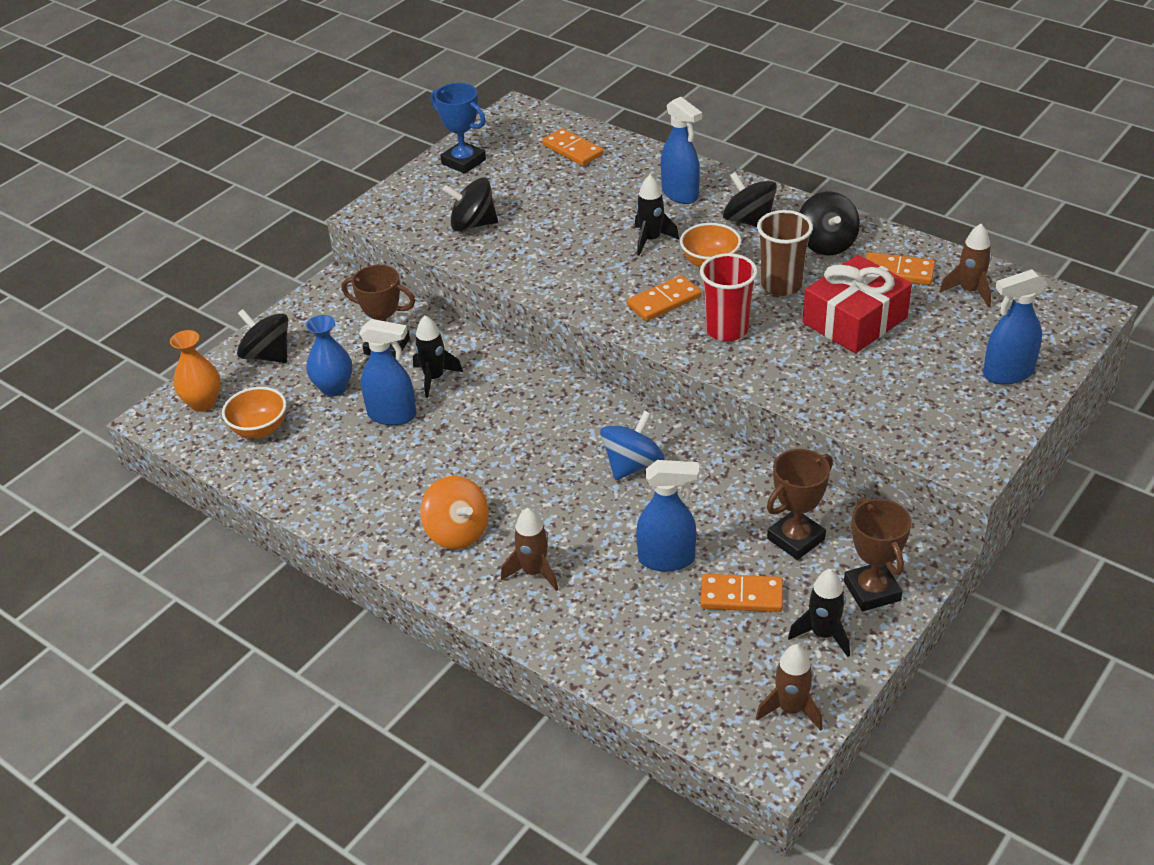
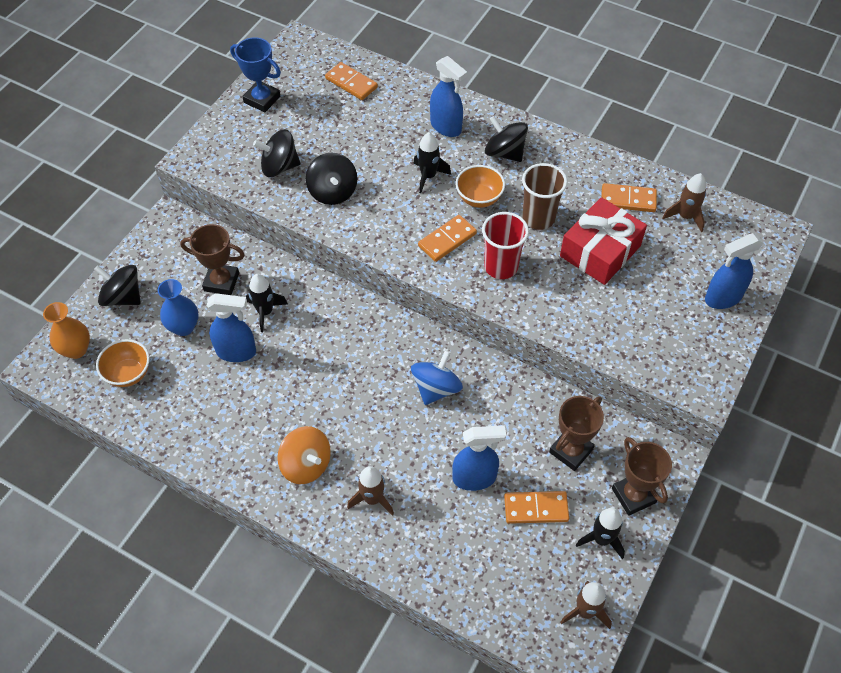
camera: 10 degrees left, 15 degrees up
black spinning top [799,191,860,255] -> black spinning top moved to [306,153,357,205]

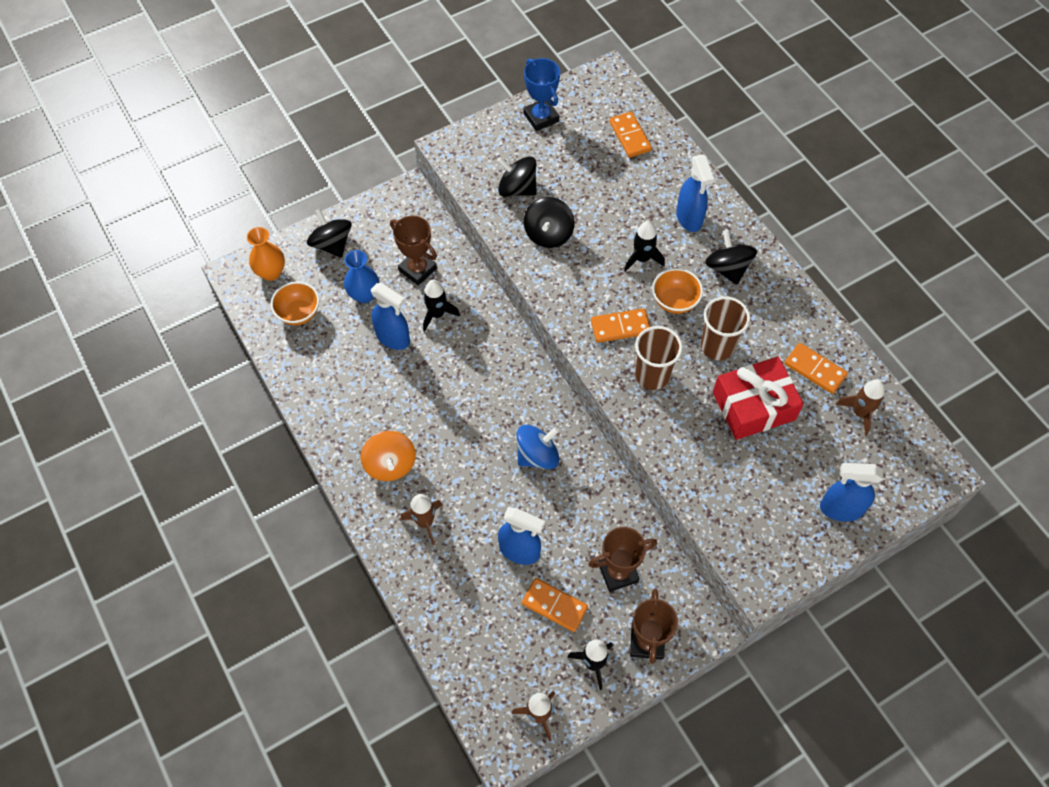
camera: 30 degrees right, 5 degrees up
red cup [482,212,529,279] -> brown cup [635,326,683,390]

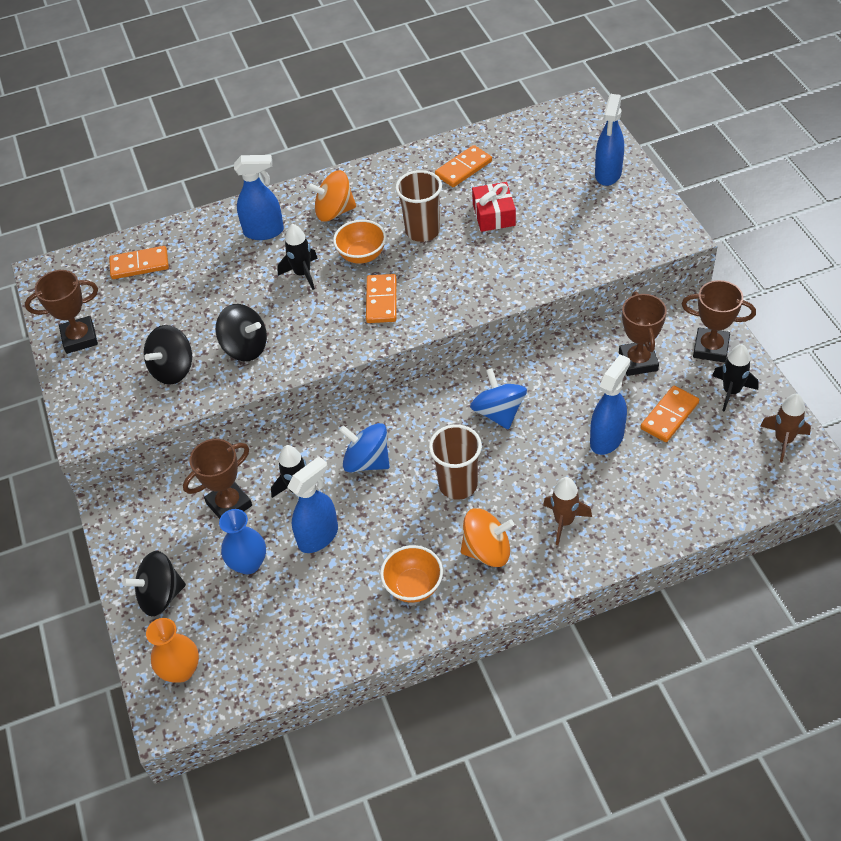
camera: 75 degrees left, 10 degrees down
orange bowl [271,281,319,325] -> orange bowl moved to [380,545,443,603]
blue trophy [523,58,560,131] -> brown trophy [25,270,98,354]
brown cup [635,326,683,390] -> brown cup moved to [429,424,482,500]
black spinning top [705,230,757,285] -> orange spinning top [307,170,356,221]
red gift [713,357,804,440] -> red gift [472,182,516,232], size x0.64
brown rocket [836,379,885,436] -> none
none -> blue spinning top [339,423,390,472]

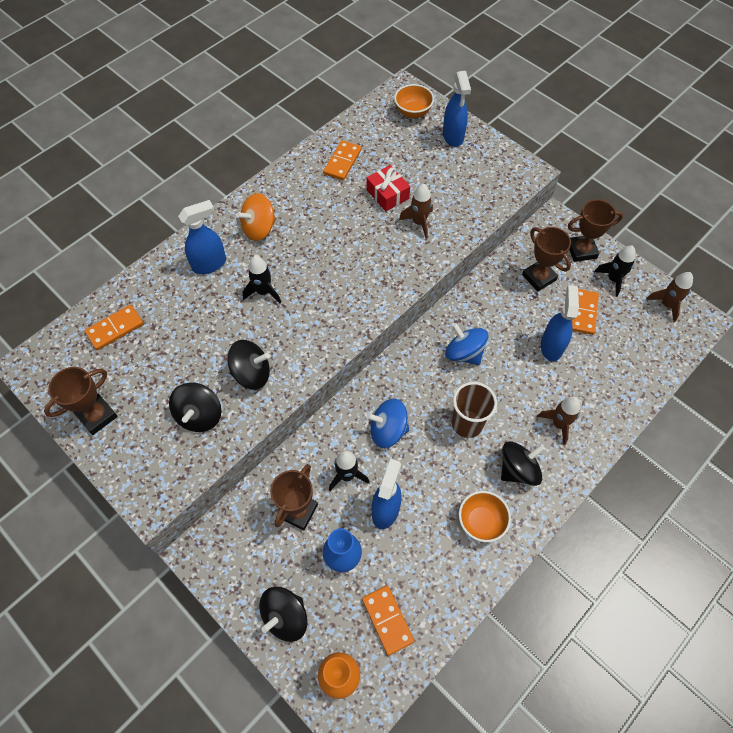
camera: 30 degrees left, 10 degrees up
orange bowl [333,220,386,264] -> orange bowl moved to [394,84,434,118]
orange domino [366,274,397,323] -> orange domino moved to [362,586,414,656]
brown cup [395,170,442,242] -> none
orange spinning top [461,508,514,567] -> black spinning top [501,441,545,486]
none -> brown rocket [399,184,433,239]

